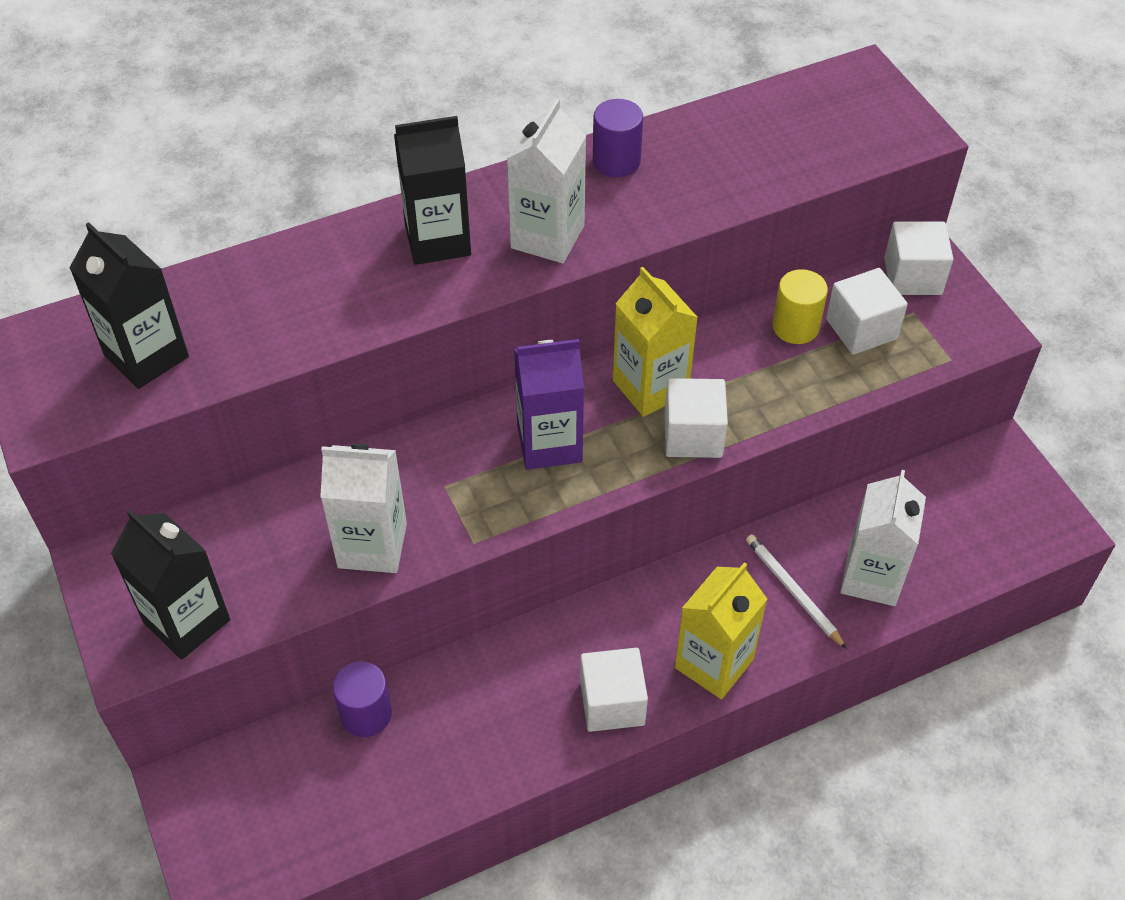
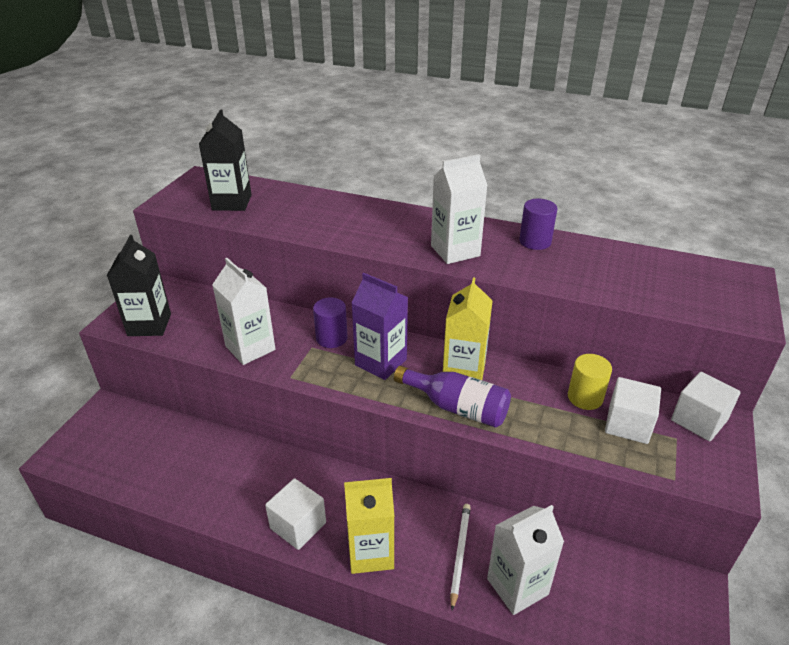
camera: 45 degrees right, 15 degrees down
purple cylinder [333,661,392,737] -> purple cylinder moved to [313,298,348,348]
black carton [394,116,471,265] -> none
white cube [664,378,728,458] -> purple bottle [394,366,511,428]

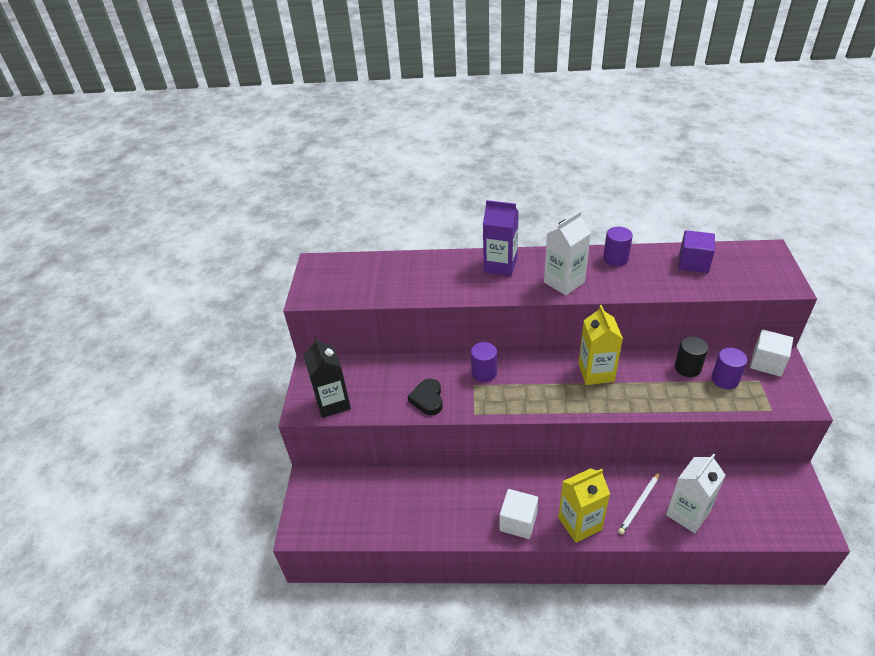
camera: 15 degrees left, 5 degrees up
black carton [199,109,252,211] -> none
white carton [212,258,275,365] -> black heart [408,379,443,415]
purple carton [352,273,408,380] -> purple carton moved to [483,200,519,276]
purple bottle [394,366,511,428] -> none
white pencil [450,504,471,610] -> white pencil turned 135 degrees counterclockwise [618,472,660,535]
yellow cylinder [568,354,612,410] -> black cylinder [675,336,708,377]
white cube [605,377,661,444] -> purple cylinder [711,348,747,389]
none -> purple cube [679,230,715,273]

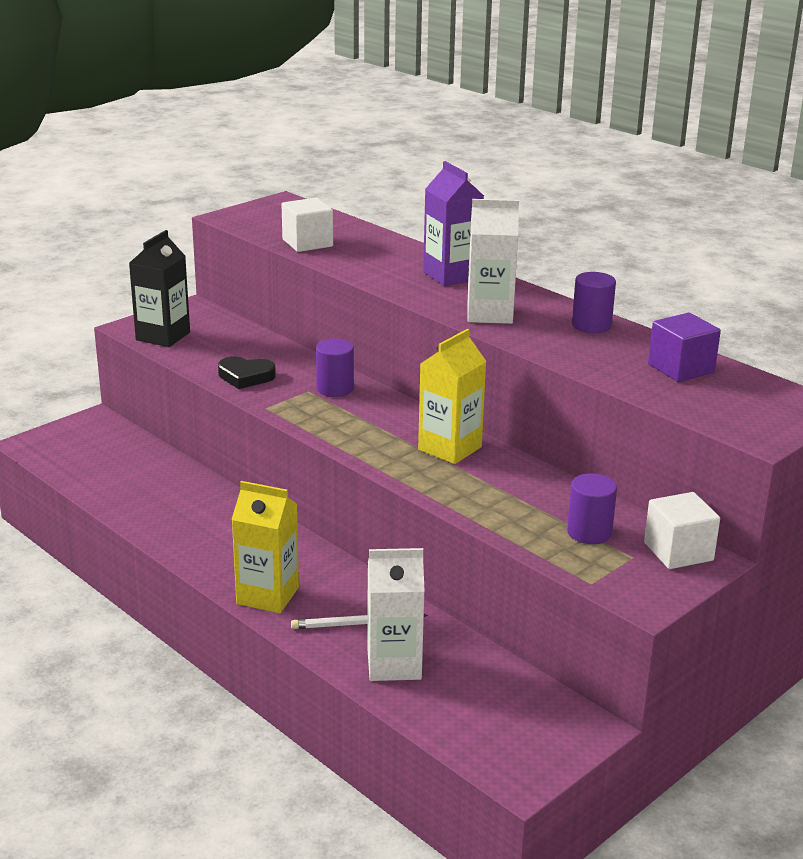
camera: 40 degrees right, 15 degrees down
black heart [408,379,443,415] -> black heart turned 120 degrees counterclockwise [218,357,276,389]
white cube [499,489,538,539] -> white cube moved to [281,198,333,252]
black cylinder [675,336,708,377] -> none

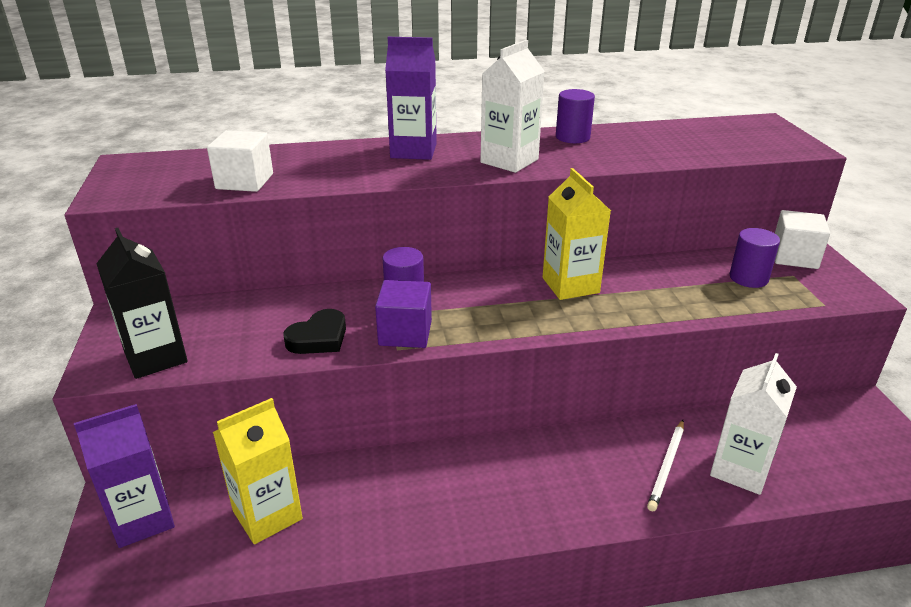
camera: 55 degrees left, 5 degrees up
yellow carton [231,481,299,613] -> yellow carton moved to [213,398,303,544]
purple cube [648,313,721,382] -> purple cube moved to [375,280,432,348]
none -> purple carton [74,404,175,548]

